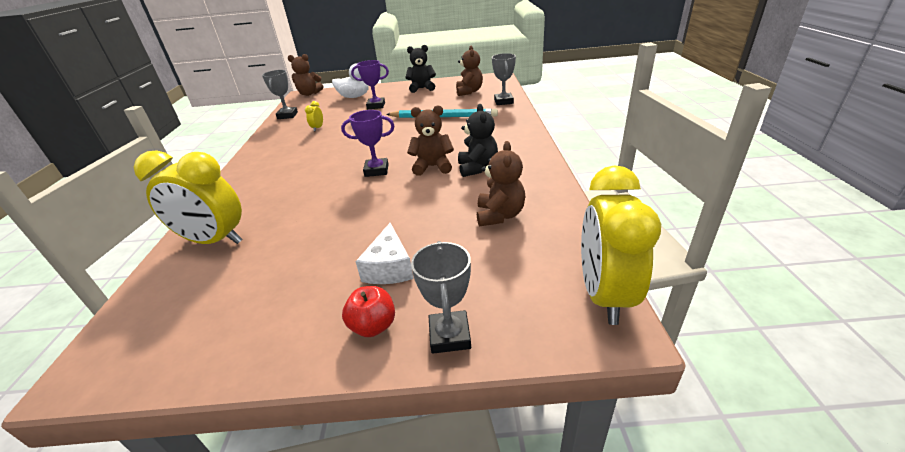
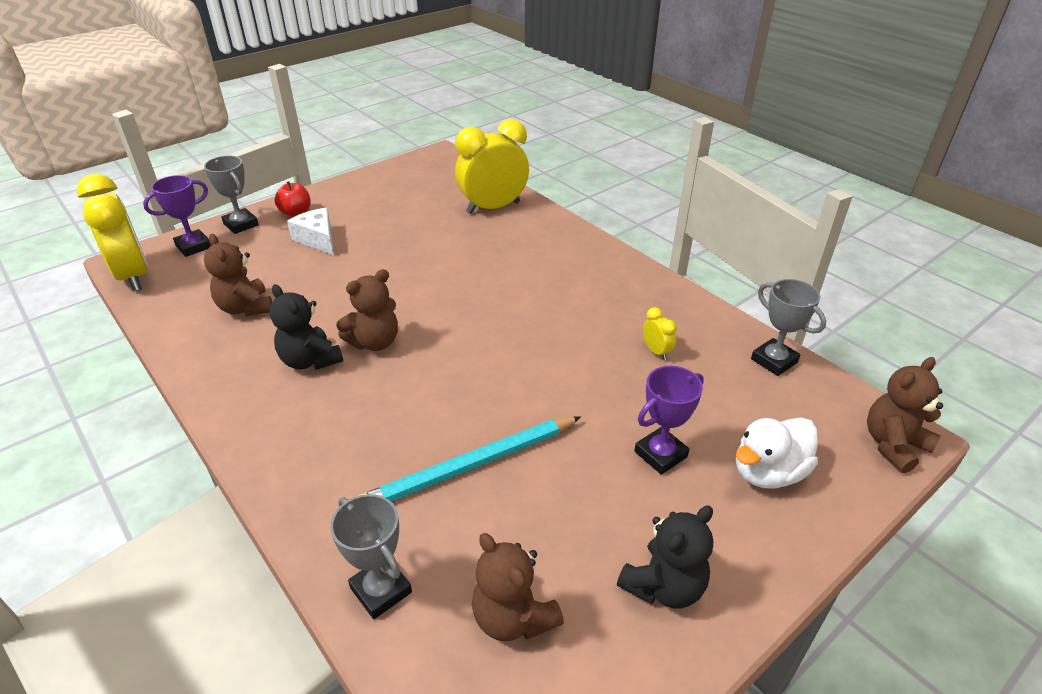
camera: 140 degrees right, 5 degrees up
purple trophy [341,110,395,177] -> purple trophy moved to [143,175,211,257]

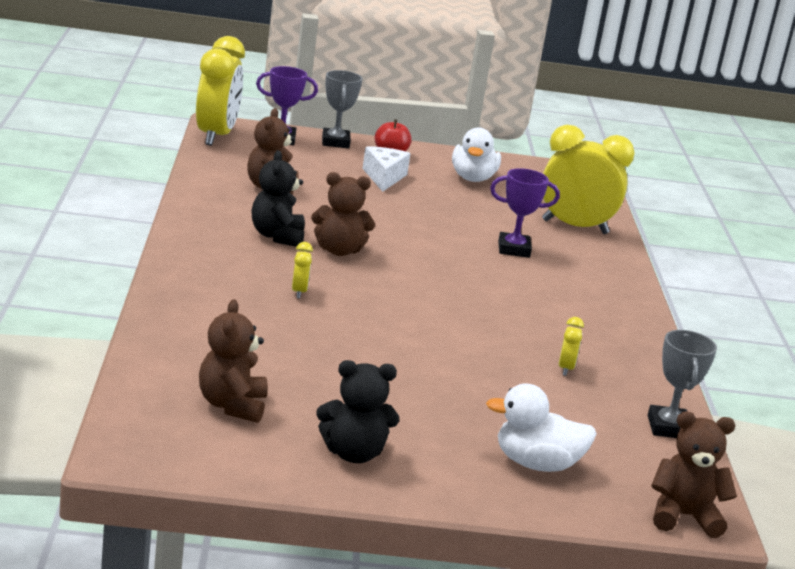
camera: 35 degrees right, 15 degrees down
grey trophy [330,494,412,619] -> none
turquoise pencil [359,416,581,501] -> none
purple trophy [634,366,704,475] -> purple trophy moved to [490,168,560,258]
none -> yellow clock [292,242,313,298]
none -> white duck [452,127,501,182]

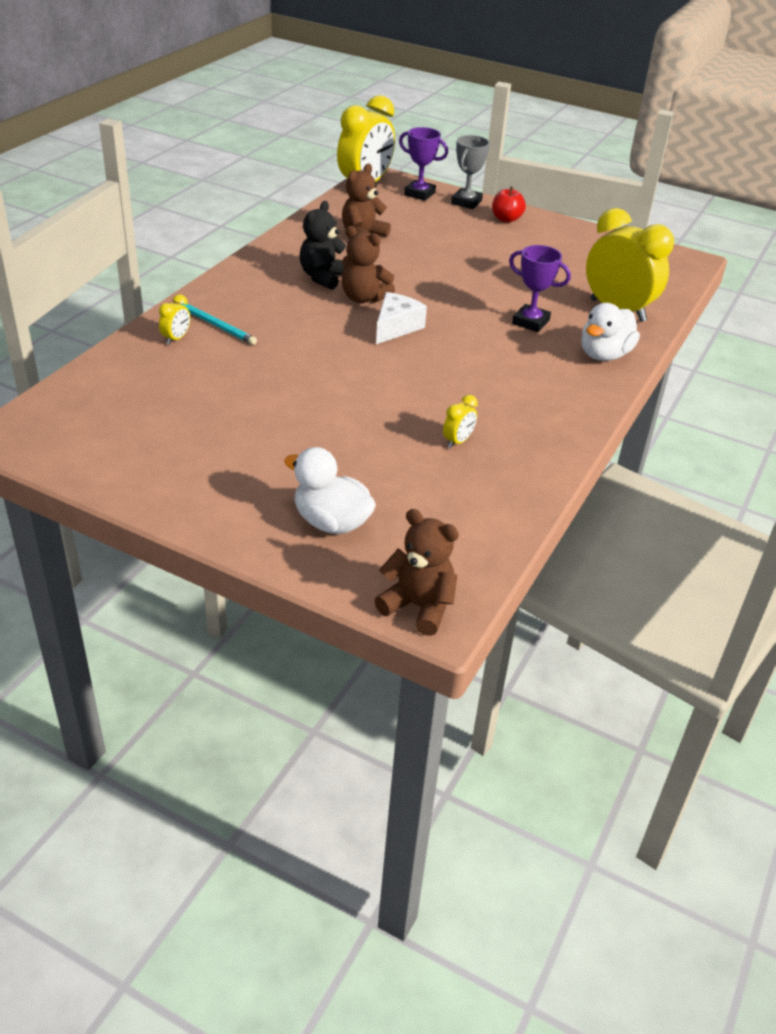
camera: 30 degrees right, 15 degrees up
brown teddy bear [199,299,268,423] -> none
yellow clock [292,242,313,298] -> yellow clock moved to [159,294,190,345]
black teddy bear [316,360,399,463] -> none
white cheese [362,146,411,192] -> white cheese moved to [376,292,427,344]
white duck [452,127,501,182] -> white duck moved to [581,303,640,361]
grey trophy [648,330,717,438] -> none
none -> turquoise pencil [173,301,257,345]

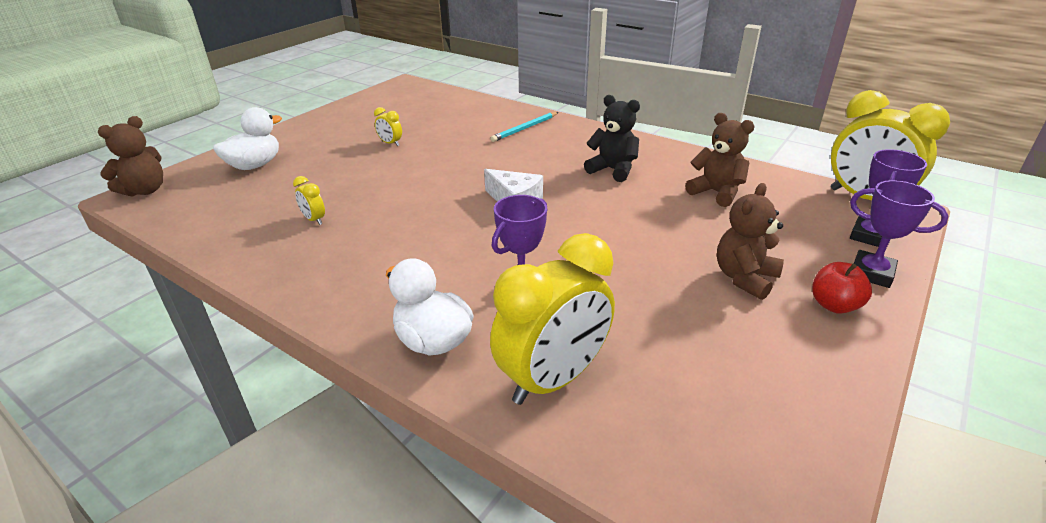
camera: 100 degrees right, 5 degrees down
yellow clock [159,294,190,345] -> yellow clock moved to [374,107,402,146]
brown teddy bear [342,226,395,303] -> brown teddy bear moved to [717,183,784,300]
grey trophy [451,135,490,209] -> purple trophy [850,180,949,288]

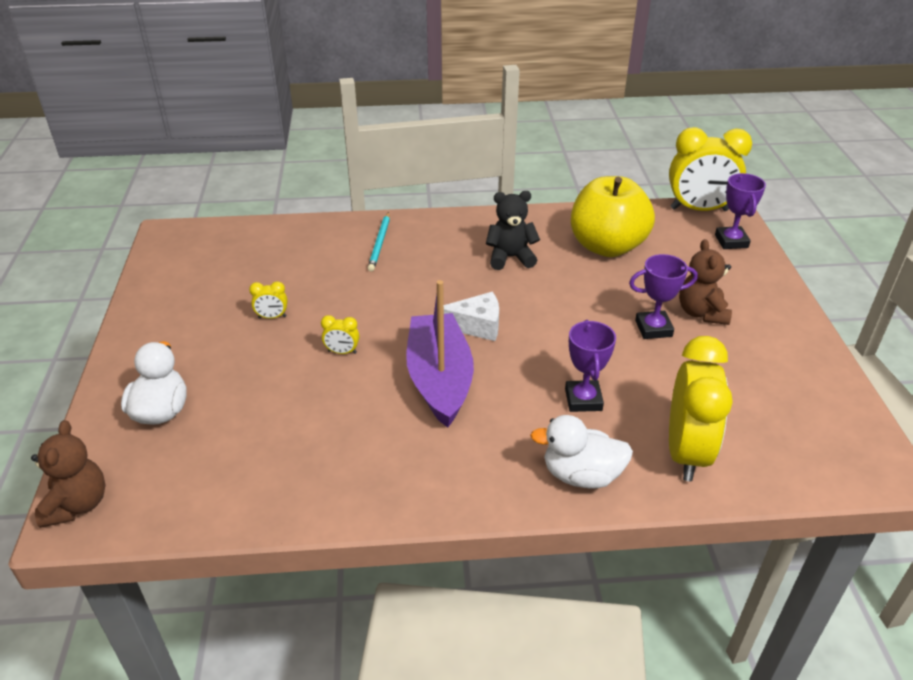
camera: 40 degrees left, 5 degrees up
yellow clock [293,176,325,225] -> yellow clock moved to [321,315,359,354]
brown teddy bear [685,113,755,207] -> yellow apple [571,176,655,257]
red apple [812,262,872,314] -> none
purple trophy [850,180,949,288] -> purple trophy moved to [629,254,698,339]
none -> purple boat [406,280,474,428]

